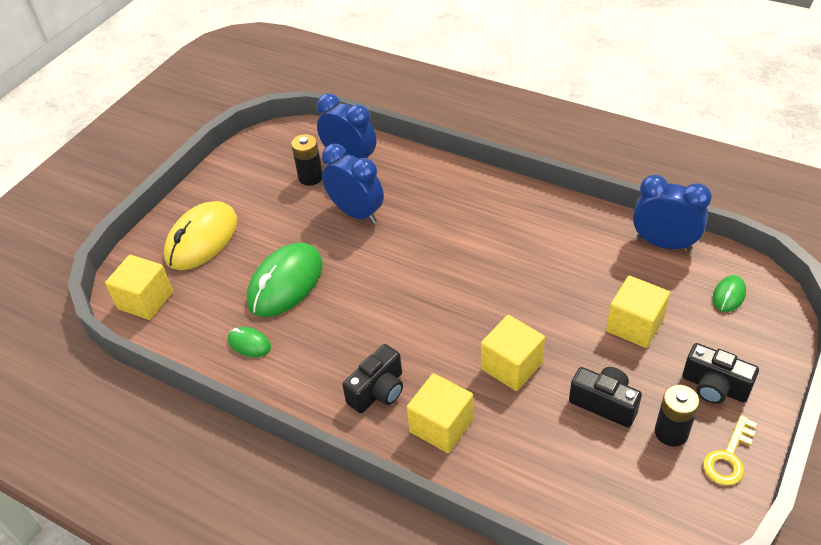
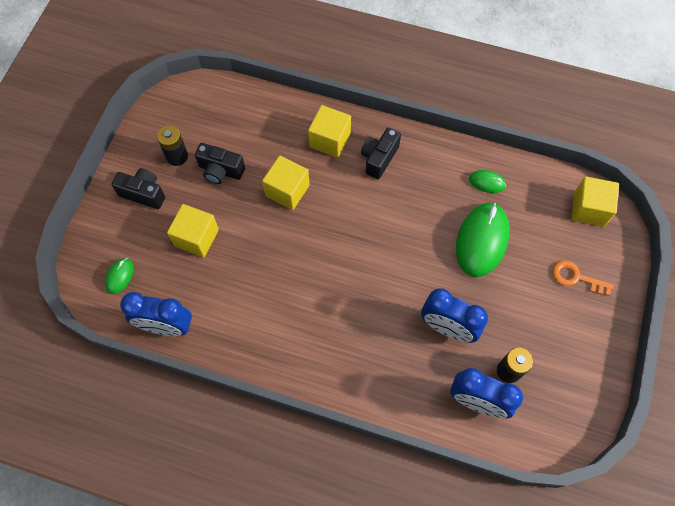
camera: 165 degrees right, 20 degrees up
yellow mouse [164,201,237,270] -> orange key [553,260,614,296]
yellow key [703,415,757,485] -> none

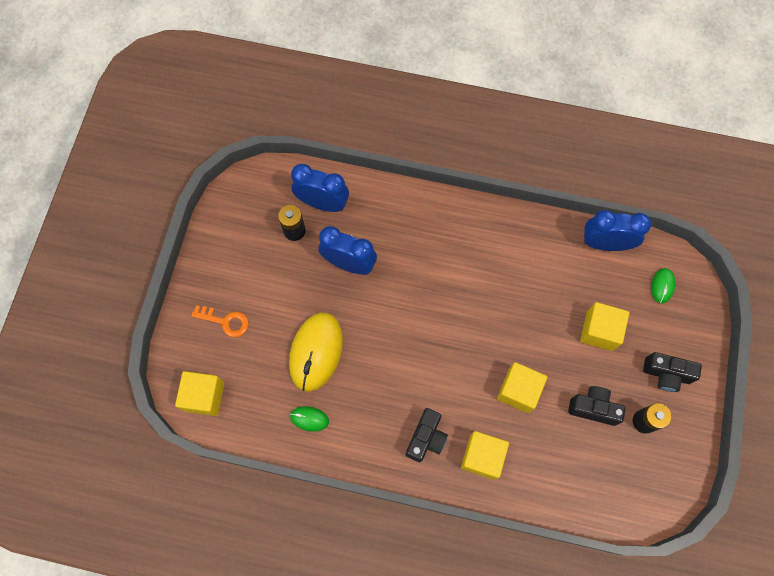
camera: 175 degrees right, 5 degrees up
green mouse [456,203,510,277] -> yellow mouse [289,312,343,392]

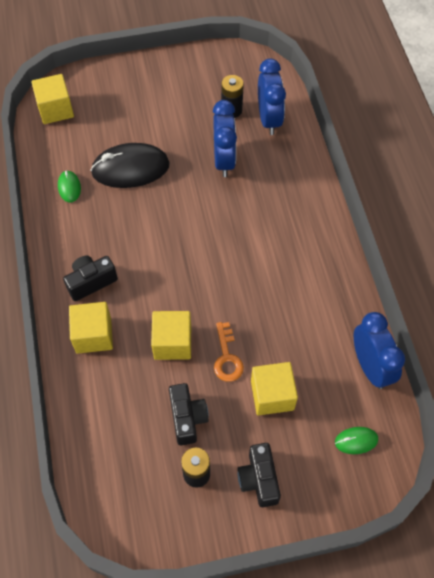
camera: 65 degrees right, 10 degrees down
orange key [191,305,249,337] -> orange key moved to [214,322,244,382]
yellow mouse [289,312,343,392] -> black mouse [90,143,170,188]
black camera [406,408,448,462] -> black camera turned 150 degrees clockwise [63,256,118,301]

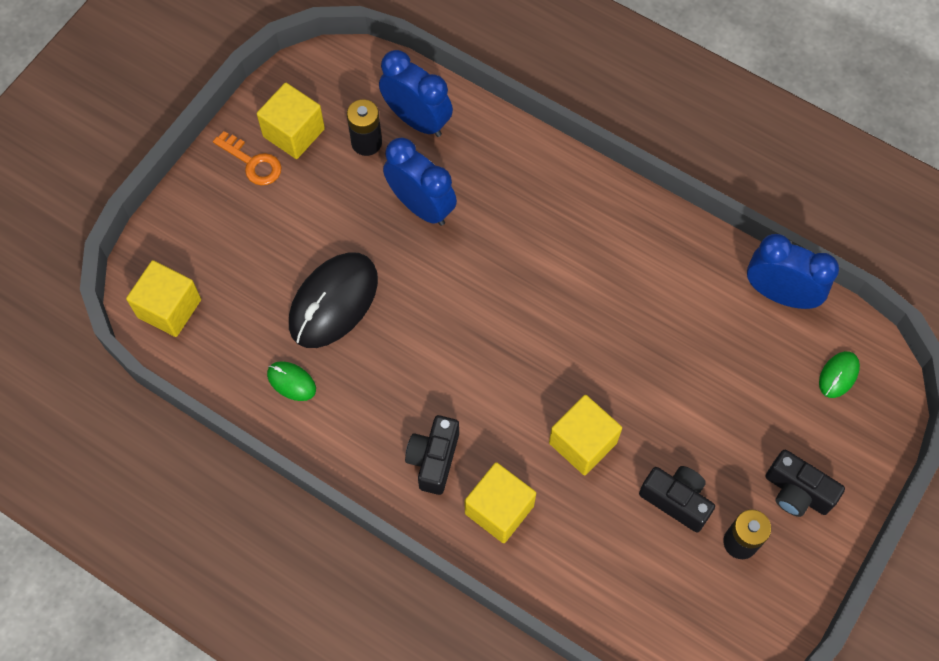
camera: 45 degrees left, 5 degrees up
orange key [214,322,244,382] -> orange key moved to [213,131,282,185]
yellow cube [251,362,298,415] -> yellow cube moved to [257,83,325,159]

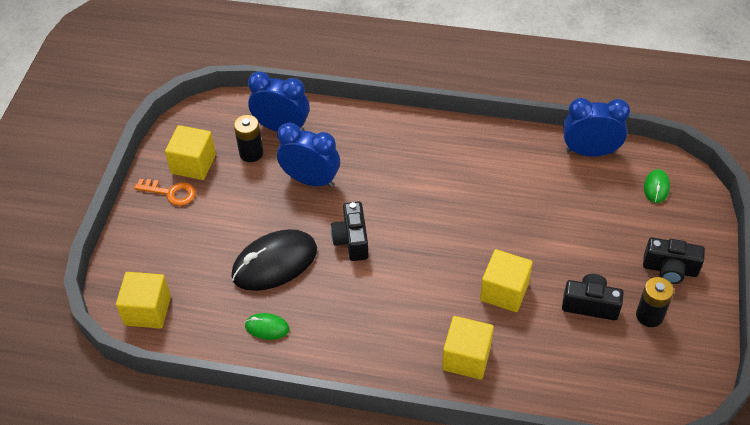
camera: 20 degrees left, 15 degrees down
black mouse [289,253,378,348] -> black mouse turned 45 degrees clockwise [231,229,317,291]
black camera [405,415,459,495] -> black camera moved to [331,201,369,261]

